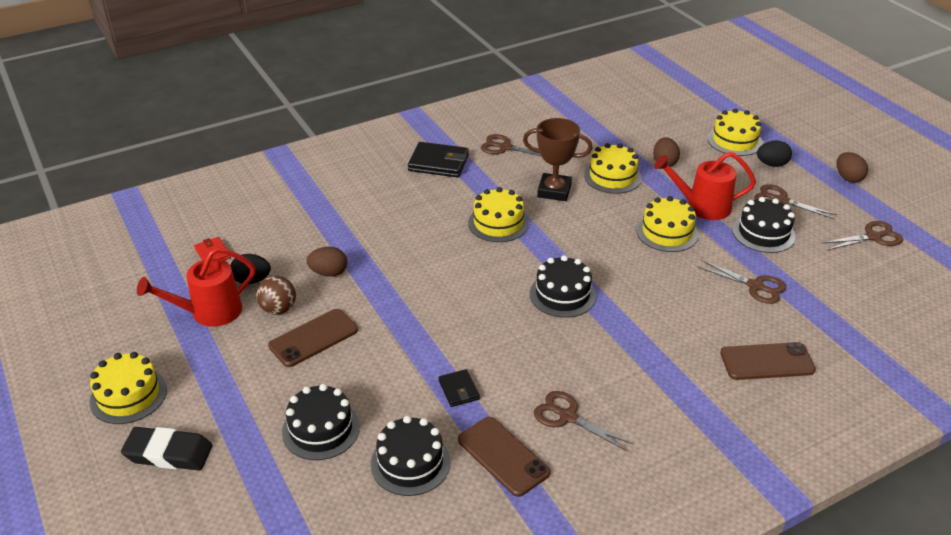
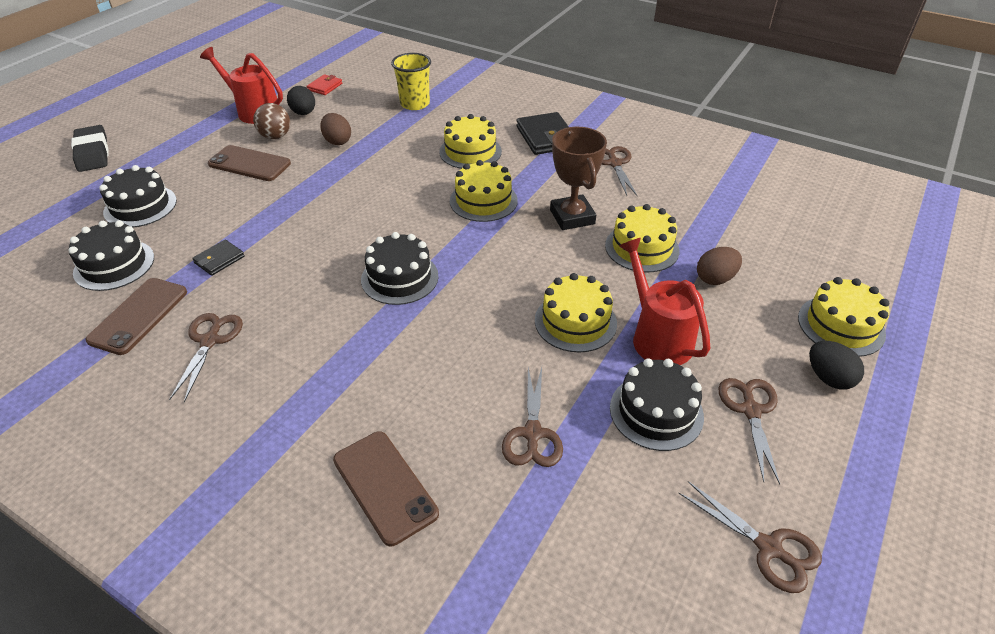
camera: 60 degrees right, 5 degrees up
yellow cake [90,352,167,424] -> yellow cake moved to [439,114,502,169]
brown egg [836,152,868,183] -> none
none -> yellow cup [391,53,431,110]

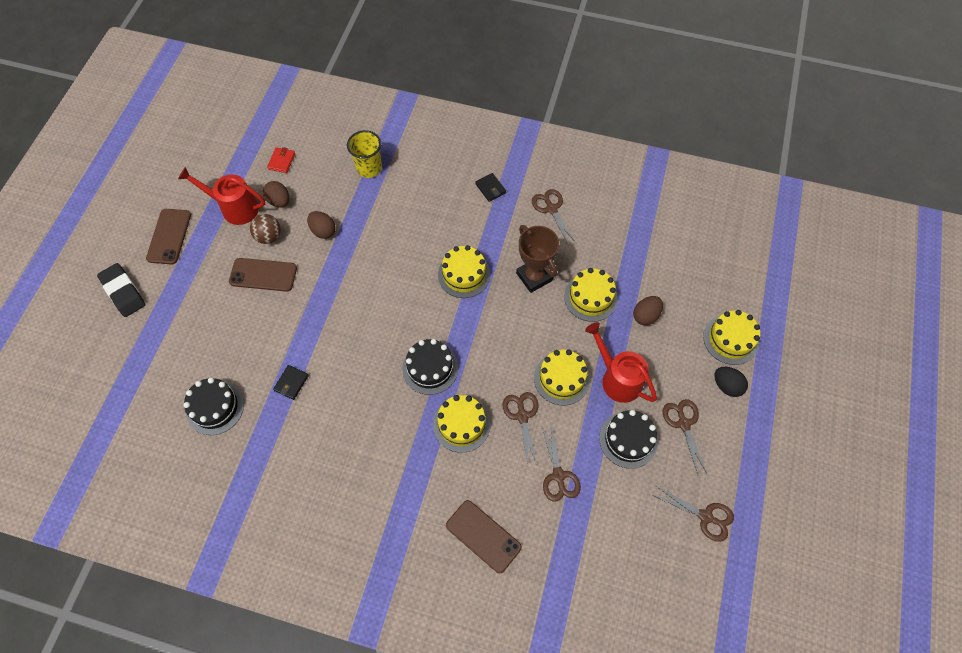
camera: 15 degrees left, 20 degrees up
brown phone [85,278,187,355] -> brown phone moved to [146,209,191,265]
black cake [99,165,177,227] -> none
brown scissors [169,313,243,402] -> brown scissors moved to [503,392,538,467]
black egg [287,86,315,115] -> brown egg [263,181,289,207]
yellow cake [439,114,502,169] -> yellow cake moved to [433,395,491,453]
black wallet [516,112,569,155] -> black wallet [475,173,506,202], size x0.56

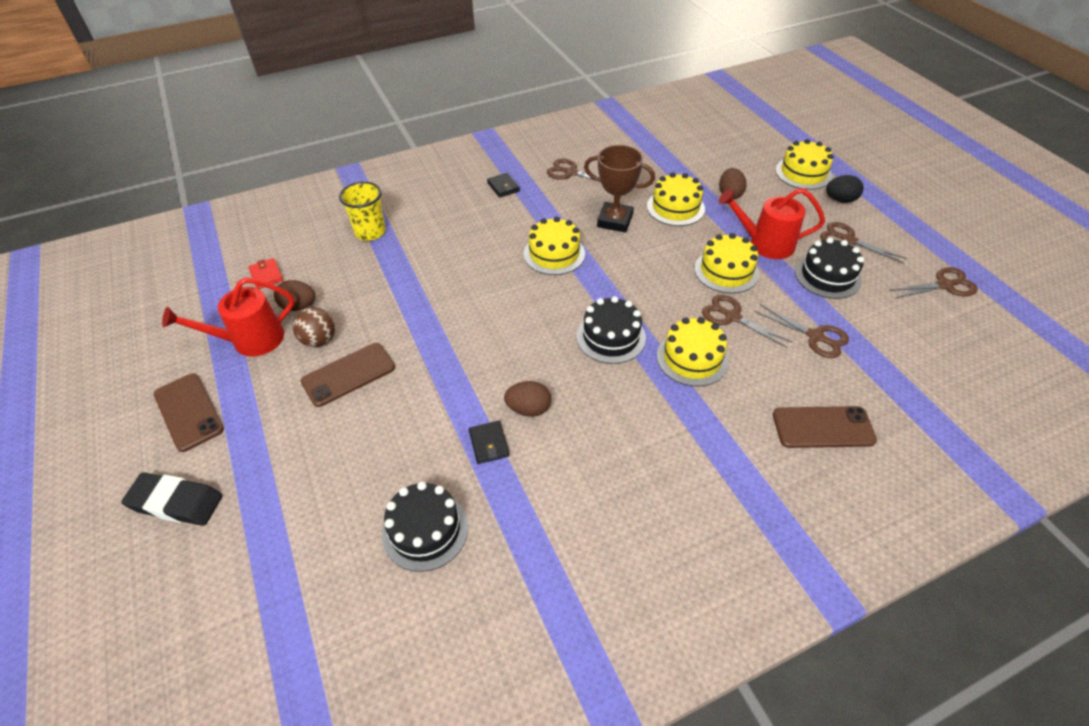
camera: 40 degrees left, 15 degrees down
brown egg [307,211,336,239] -> brown egg moved to [504,381,551,417]
black wallet [475,173,506,202] -> black wallet turned 45 degrees clockwise [487,173,520,198]

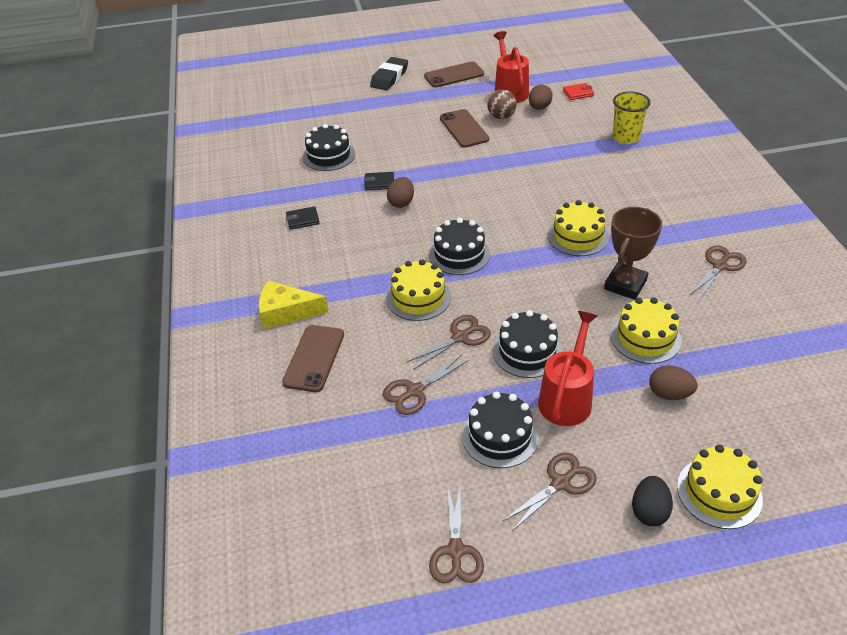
camera: 105 degrees right, 5 degrees down
black wallet [487,173,520,198] -> black wallet moved to [286,206,319,230]
yellow cake [694,233,759,293] -> black cake [493,310,563,378]
none -> yellow cheese [259,281,329,329]

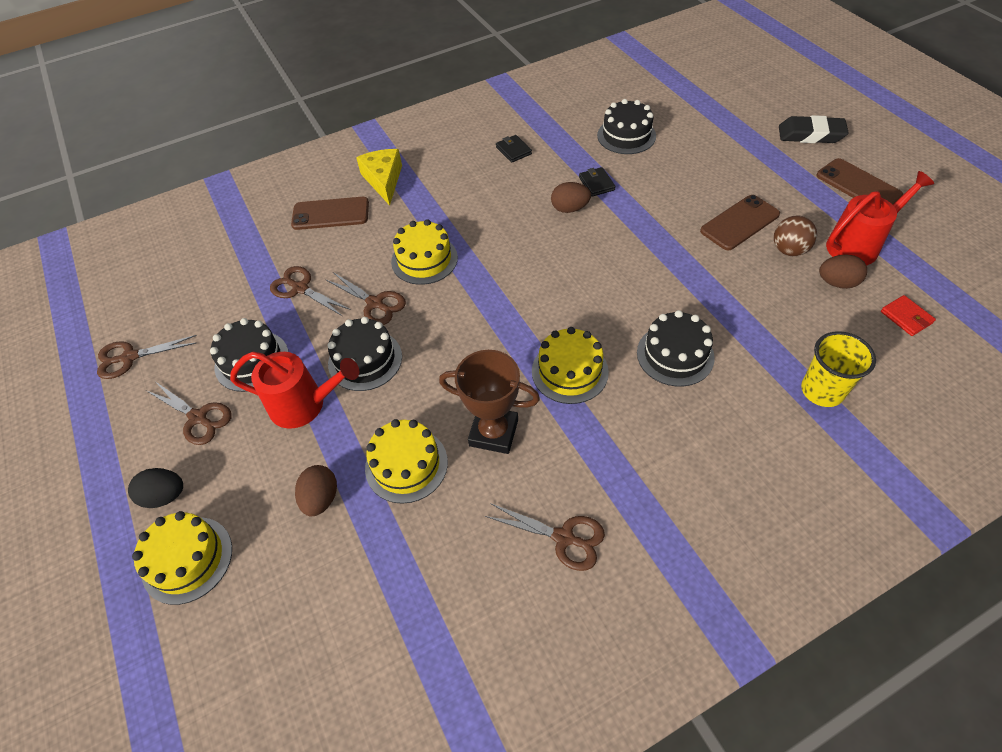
camera: 75 degrees right, 10 degrees up
black cake [429,218,490,275] -> black cake moved to [637,310,715,387]

